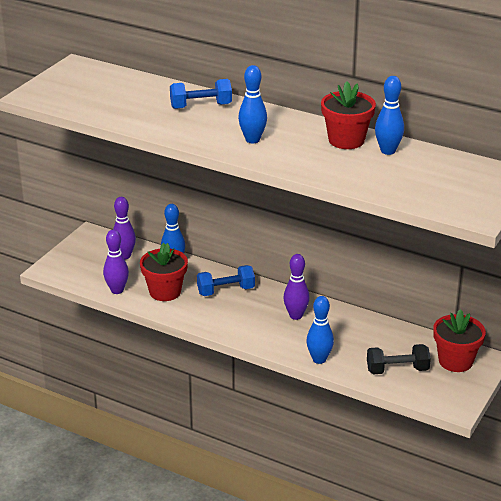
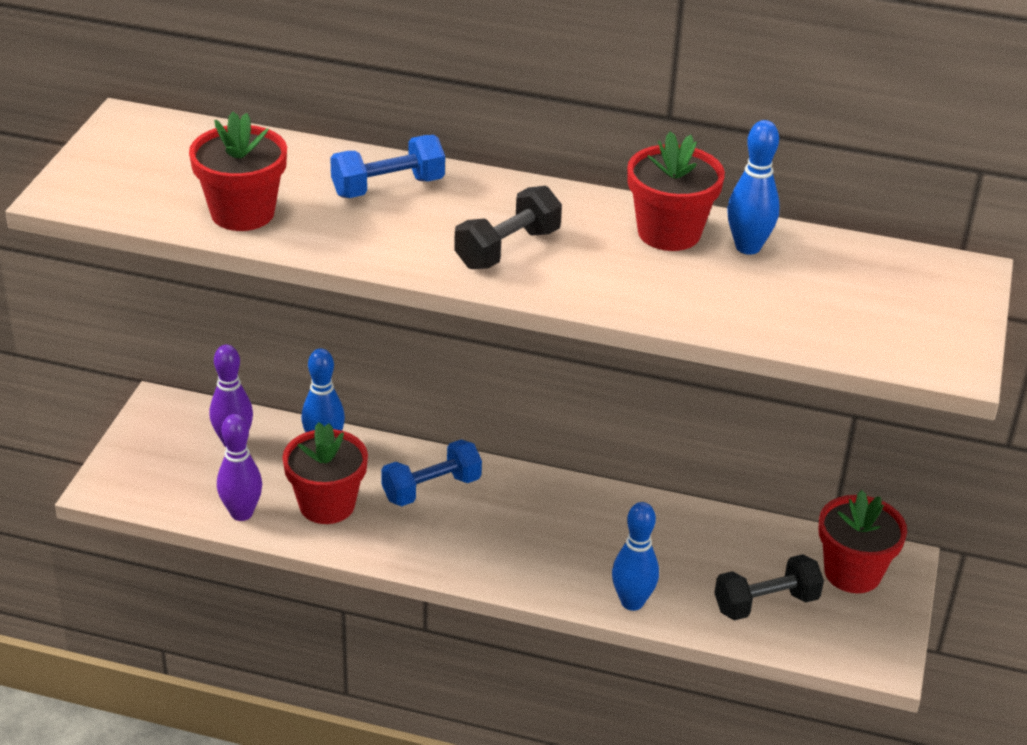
camera: 15 degrees left, 5 degrees up
blue bowling pin [238,65,267,143] -> black dumbbell [454,186,562,269]
purple bowling pin [283,254,310,320] -> none
none -> red flower pot [189,112,287,231]

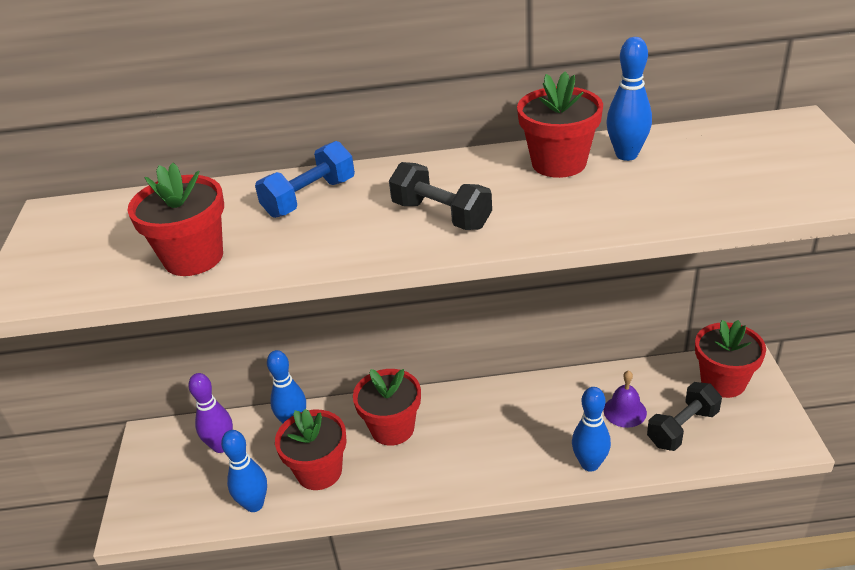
camera: 15 degrees left, 0 degrees up
purple bowling pin [217,414,262,521] -> blue bowling pin [221,430,267,512]
blue dumbbell [381,439,482,506] -> red flower pot [353,369,421,446]
black dumbbell [454,186,562,269] -> black dumbbell turned 75 degrees counterclockwise [389,162,492,230]
none -> purple bell [603,370,647,428]

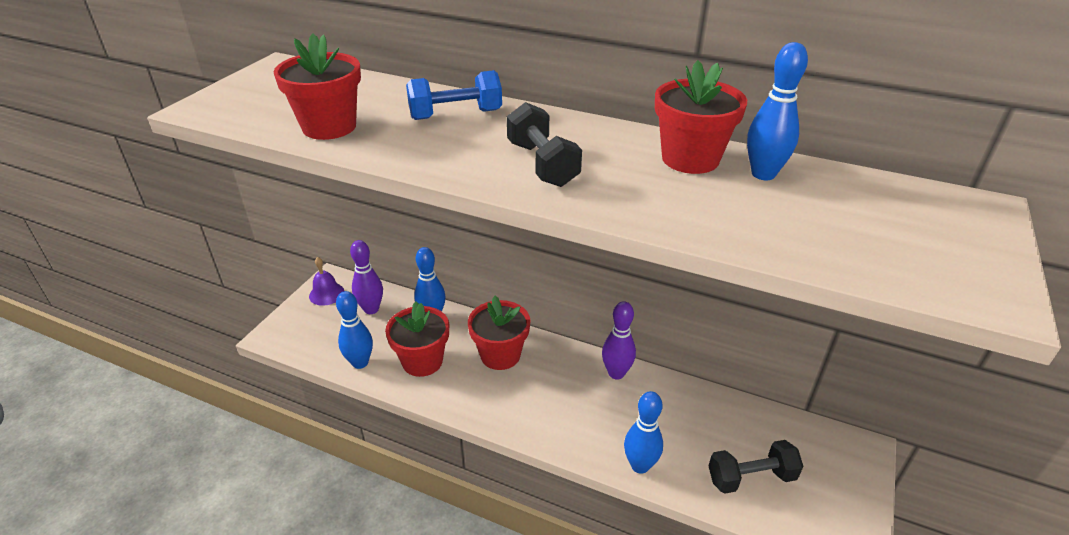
camera: 25 degrees right, 0 degrees up
purple bell [603,370,647,428] -> purple bell moved to [309,257,344,306]
red flower pot [695,320,766,398] -> none
none -> purple bowling pin [602,301,636,379]

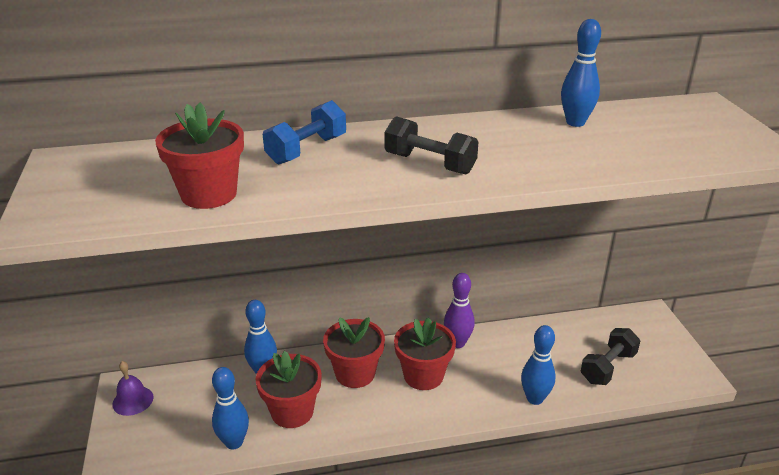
camera: 35 degrees left, 5 degrees down
purple bowling pin [350,240,383,314] -> none
red flower pot [655,60,747,174] -> red flower pot moved to [394,317,456,390]

